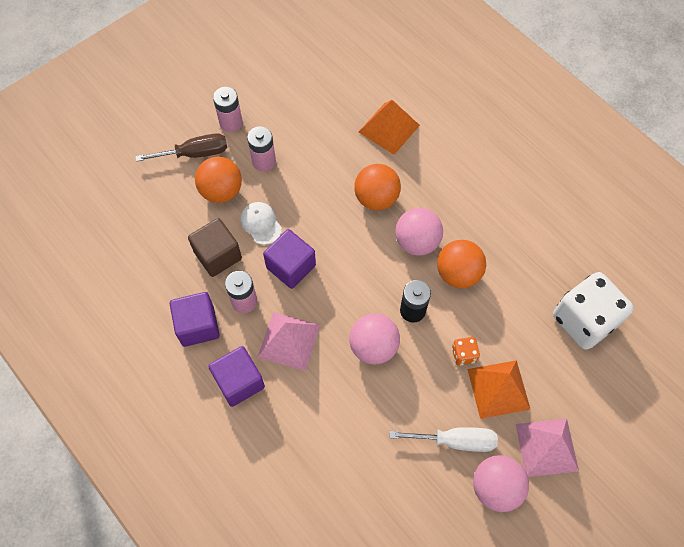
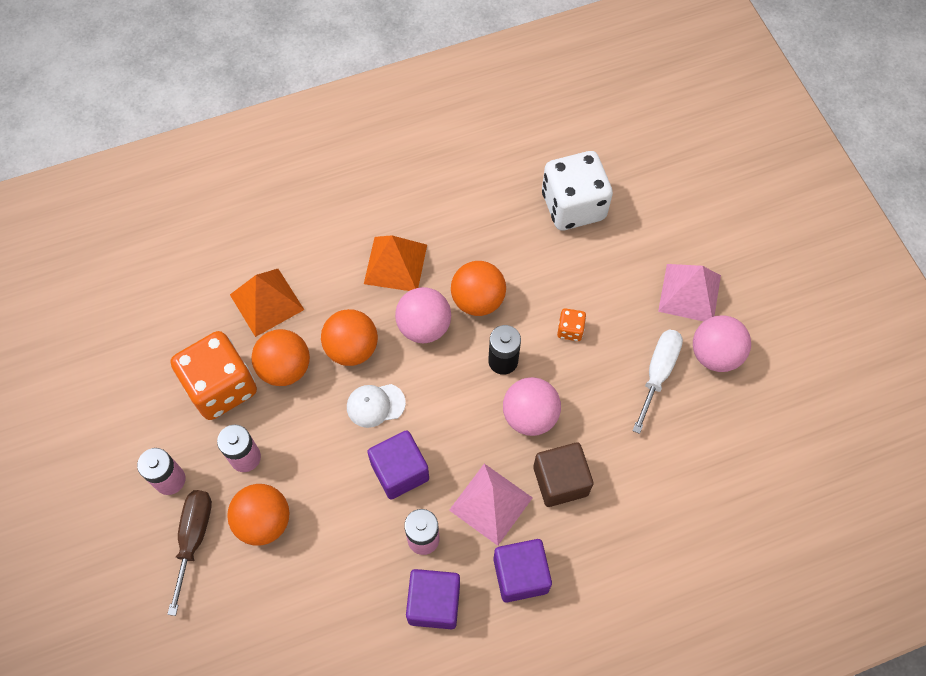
camera: 70 degrees left, 0 degrees up
brown cube [188,218,242,277] -> brown cube moved to [533,442,593,507]
white cap [241,202,282,245] -> white cap moved to [347,384,406,428]
orange pyramid [467,360,531,419] -> orange pyramid moved to [364,235,427,291]
none -> orange dice [171,331,257,420]
none -> orange ball [252,329,310,386]

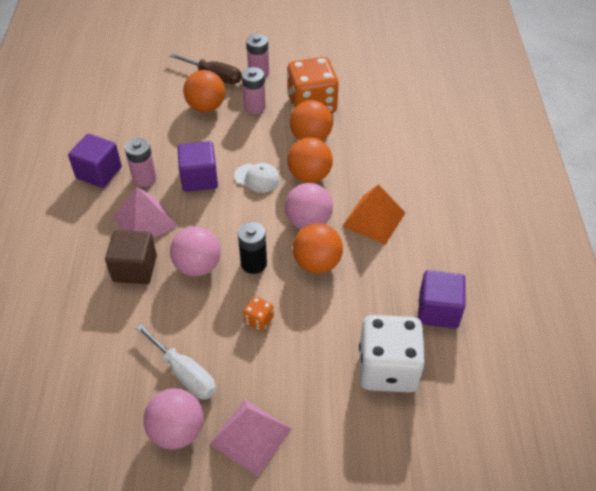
camera: 110 degrees right, 15 degrees down
orange pyramid [230,269,304,337] -> none
white cap [347,384,406,428] -> white cap turned 105 degrees clockwise [234,163,280,193]
purple cube [493,539,552,603] -> purple cube moved to [418,270,466,329]

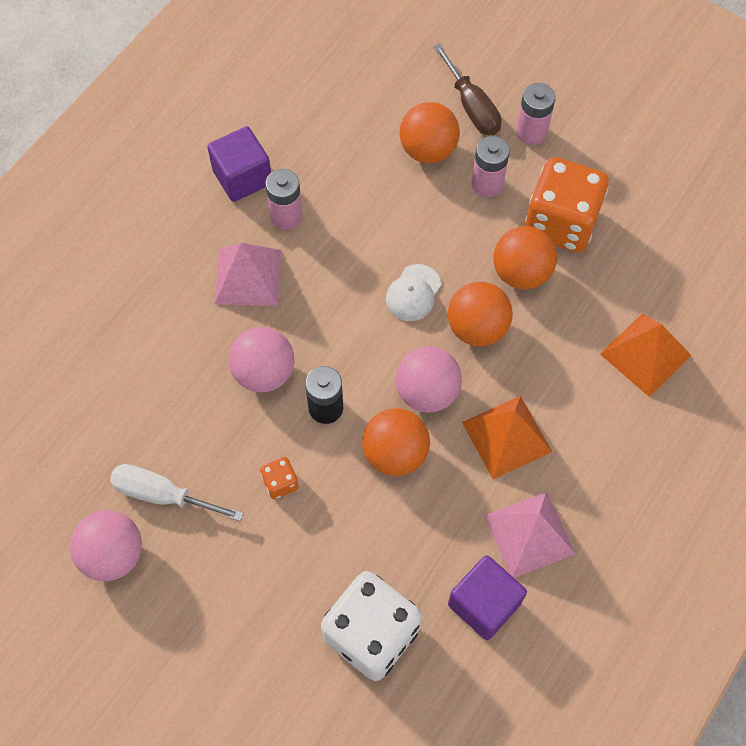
camera: 35 degrees right, 15 degrees up
brown cube [105,230,157,284] -> none
white screwdriver [136,324,216,399] -> white screwdriver turned 120 degrees clockwise [110,464,244,521]
purple cube [178,141,218,192] -> none
pink pyramid [210,399,292,477] -> pink pyramid moved to [484,492,576,578]
white cap [234,163,280,193] -> white cap turned 60 degrees clockwise [386,264,441,321]
none -> orange pyramid [600,314,692,397]

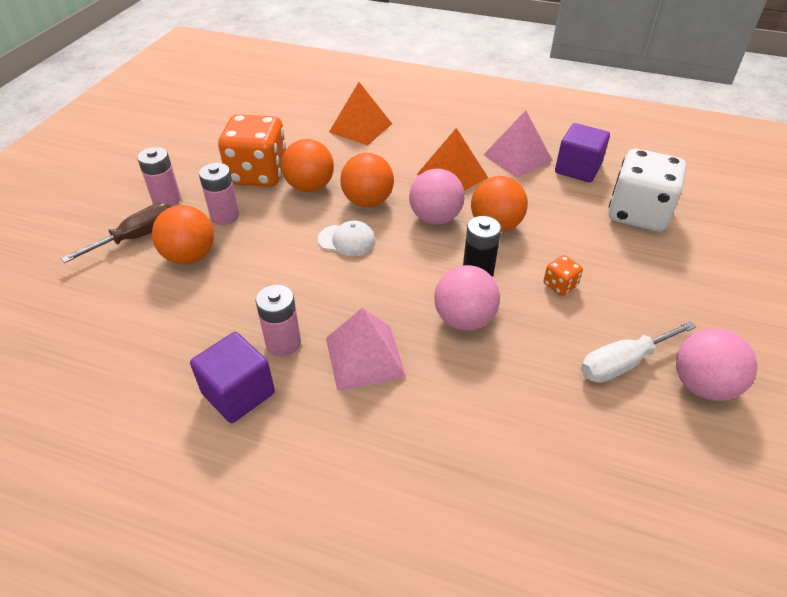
camera: 105 degrees left, 20 degrees down
white screwdriver [110,464,244,521] -> white screwdriver turned 60 degrees clockwise [581,321,696,383]

